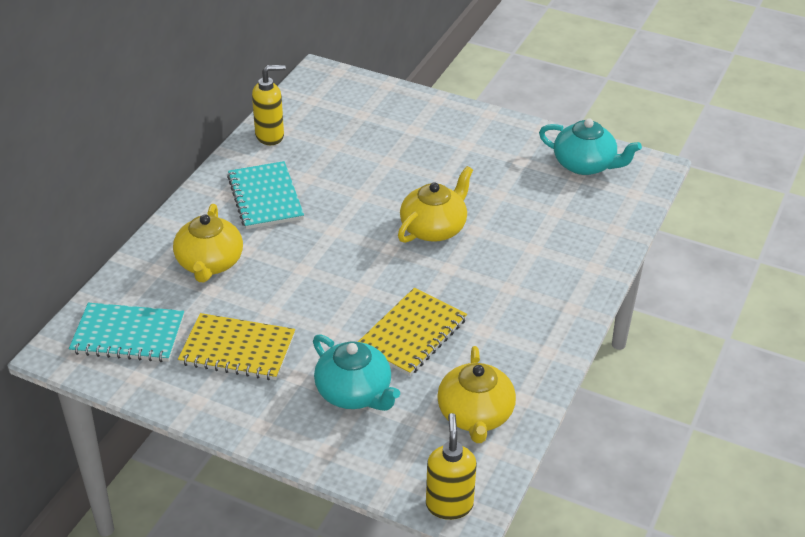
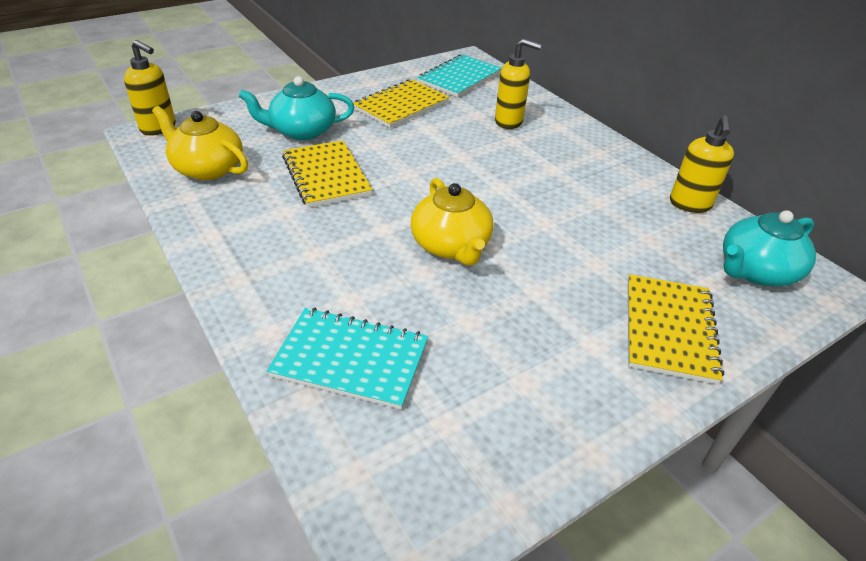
camera: 120 degrees right, 0 degrees up
yellow teapot [173,204,243,282] -> yellow soap dispenser [495,39,542,129]
turquoise notebook [227,161,304,229] -> turquoise notebook moved to [267,308,428,410]
turquoise teapot [539,118,642,175] -> turquoise teapot moved to [723,210,816,286]
none -> yellow notebook [628,274,724,385]

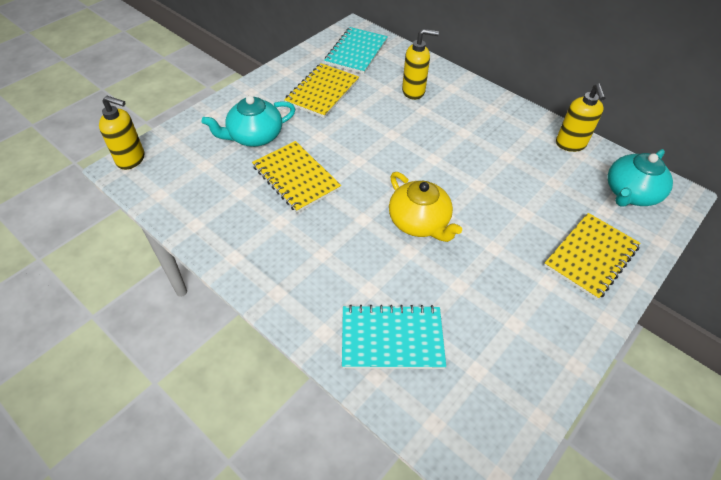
camera: 15 degrees left, 10 degrees up
yellow teapot [152,106,248,180] -> none
yellow notebook [628,274,724,385] -> yellow notebook turned 45 degrees clockwise [544,213,640,300]

